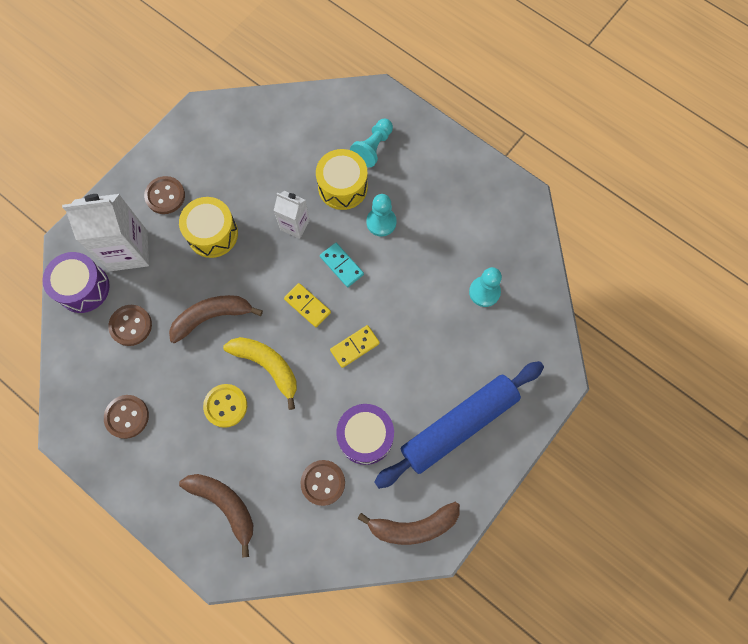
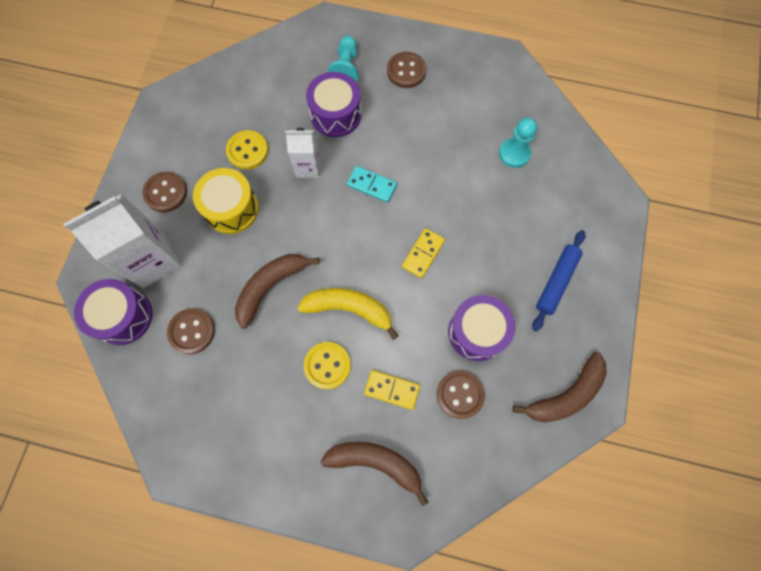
camera: 25 degrees left, 0 degrees up
brown button [104,395,149,439] -> brown button moved to [387,52,426,88]
yellow domino [284,283,331,327] -> yellow domino moved to [364,370,420,410]
yellow drum [316,149,368,210] -> purple drum [306,72,361,137]
turquoise pawn [366,194,397,237] -> none
blue rolling pin [374,361,544,489] -> blue rolling pin [532,230,585,332], size x0.56
none -> yellow button [226,130,268,170]

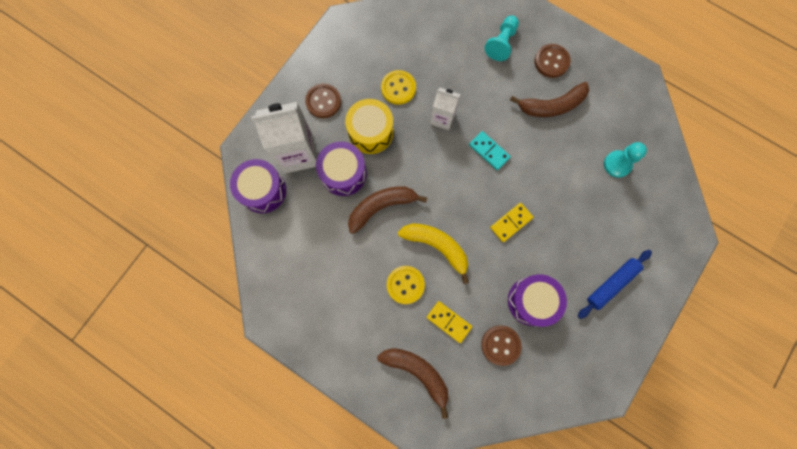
camera: 20 degrees right, 5 degrees up
brown button [167,308,215,355] -> none
purple drum [306,72,361,137] -> purple drum moved to [316,142,367,196]
brown banana [512,352,607,422] -> brown banana moved to [510,82,589,117]

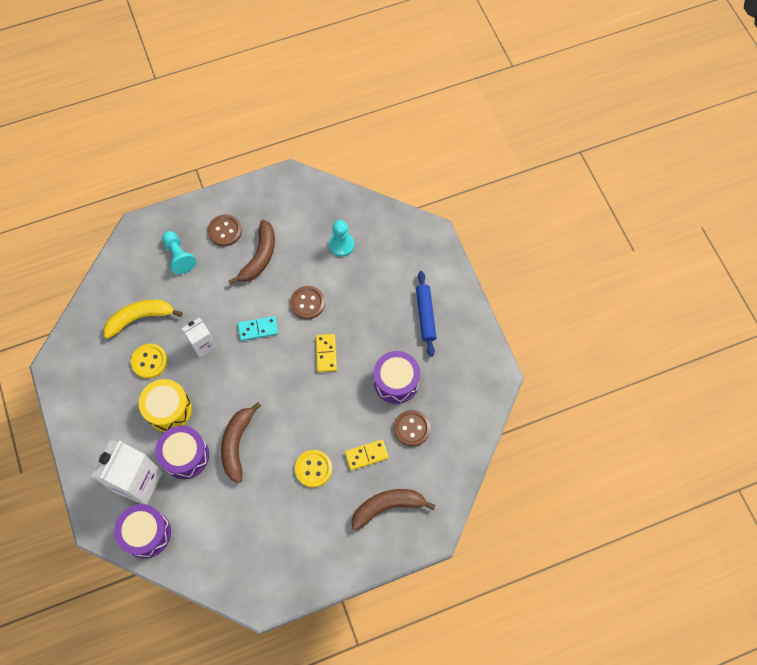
camera: 55 degrees left, 10 degrees down
brown button [305,84,341,118] -> brown button moved to [290,286,325,319]
yellow banana [398,223,469,284] -> yellow banana moved to [103,300,182,339]

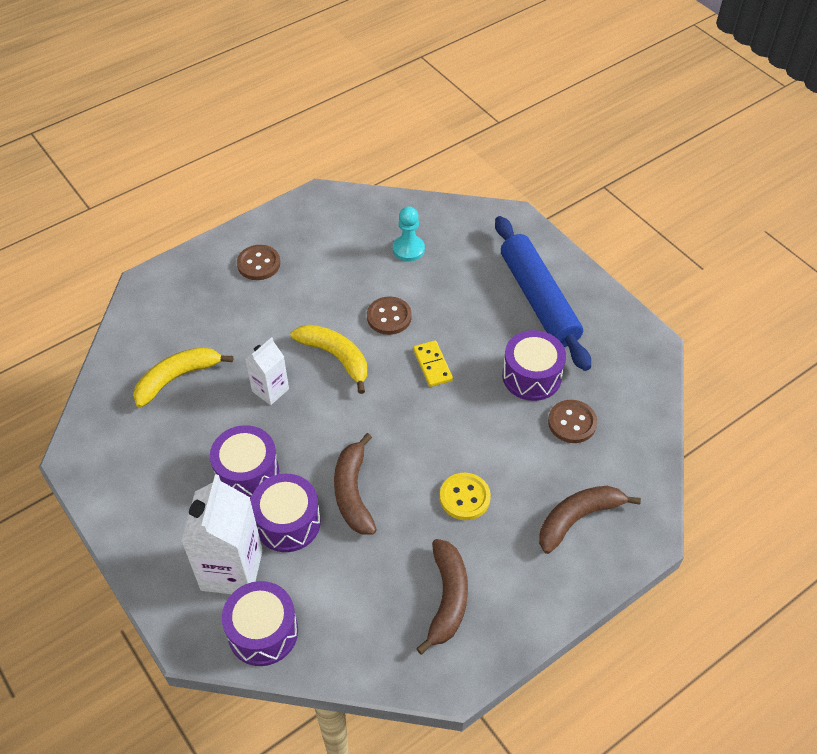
camera: 15 degrees left, 15 degrees down
yellow button [131,344,168,379] -> none
yellow drum [139,379,192,432] -> purple drum [210,425,279,501]
turquoise pawn [162,231,196,274] -> none
brown banana [228,220,275,285] -> brown banana moved to [416,539,468,654]
turquoise domino [238,316,278,341] -> yellow banana [291,324,367,394]
yellow domino [345,440,389,470] -> none
blue rolling pin [416,271,436,357] -> blue rolling pin [495,216,591,371], size x1.79

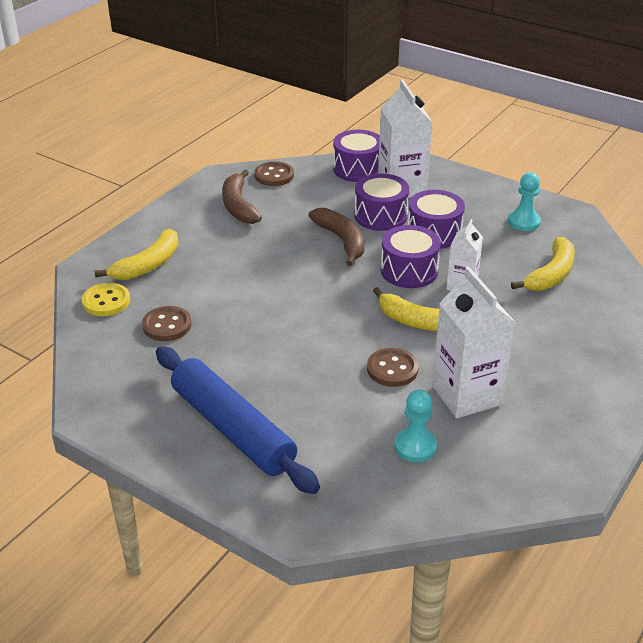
camera: 160 degrees right, 15 degrees down
brown button [237,245,280,280] -> brown button moved to [254,161,294,186]
yellow domino [413,340,453,387] -> none
yellow button [440,473,491,520] -> yellow button moved to [82,283,130,316]
purple drum [502,330,566,401] -> purple drum moved to [381,225,441,288]
brown banana [539,486,641,554] -> yellow banana [95,229,178,280]
none -> white carton [432,266,516,418]
none -> turquoise pawn [508,172,541,231]

